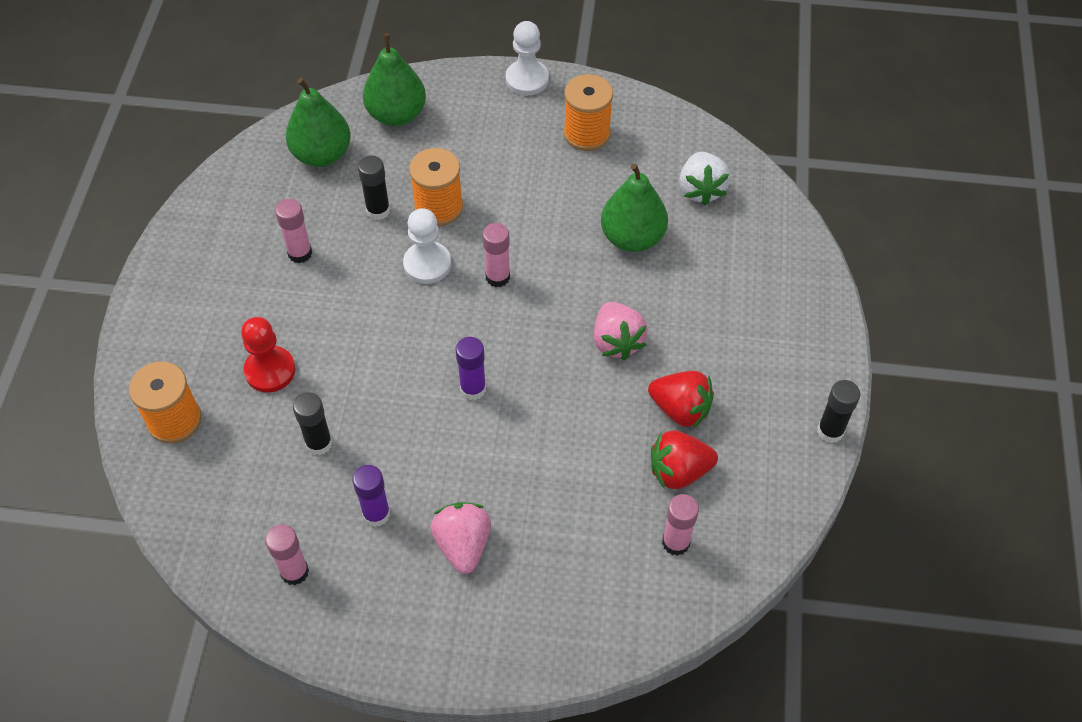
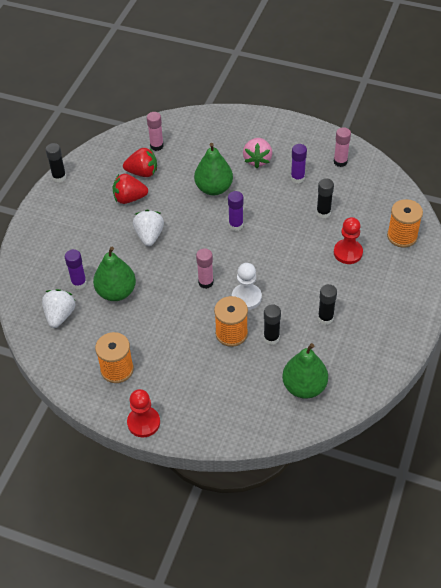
camera: 165 degrees left, 5 degrees down
pink glue stick [275,199,312,263] -> black glue stick [318,284,337,325]
green pear [363,33,426,126] -> green pear moved to [194,143,233,196]
white pawn [506,21,549,96] -> red pawn [127,389,160,438]
pink strawberry [593,302,648,360] -> white strawberry [133,210,164,246]
red strawberry [648,371,714,428] -> red strawberry turned 45 degrees counterclockwise [112,174,148,204]
none -> purple glue stick [65,249,87,289]

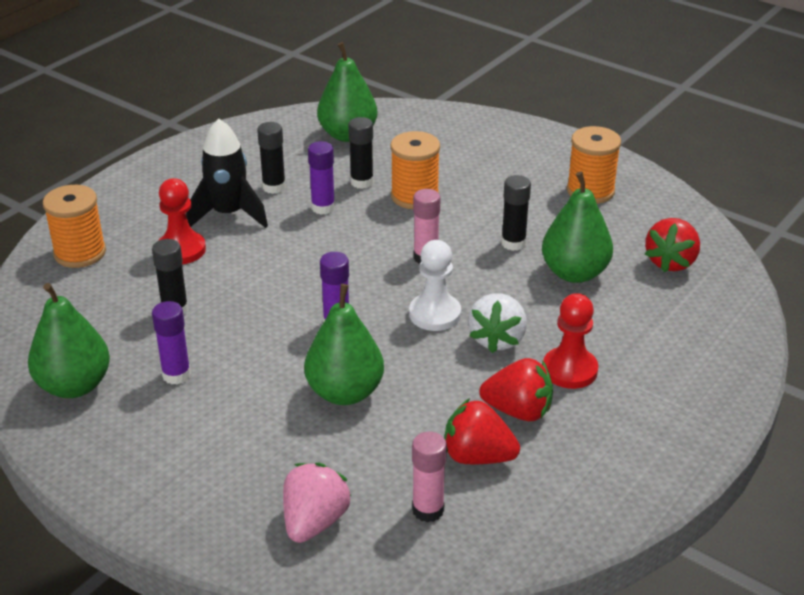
camera: 165 degrees left, 15 degrees down
white strawberry [42,289,76,328] -> red strawberry [645,218,700,273]
black glue stick [46,143,66,182] -> black glue stick moved to [501,175,531,251]
purple glue stick [65,249,87,289] -> purple glue stick moved to [308,141,335,215]
red pawn [127,389,160,438] -> red pawn moved to [543,293,598,389]
white pawn [232,263,262,310] -> white pawn moved to [409,240,461,331]
pink strawberry [243,138,272,168] -> pink strawberry moved to [283,463,352,543]
pink glue stick [334,127,351,167] -> green pear [28,283,110,398]
none -> black rocket [186,119,268,228]

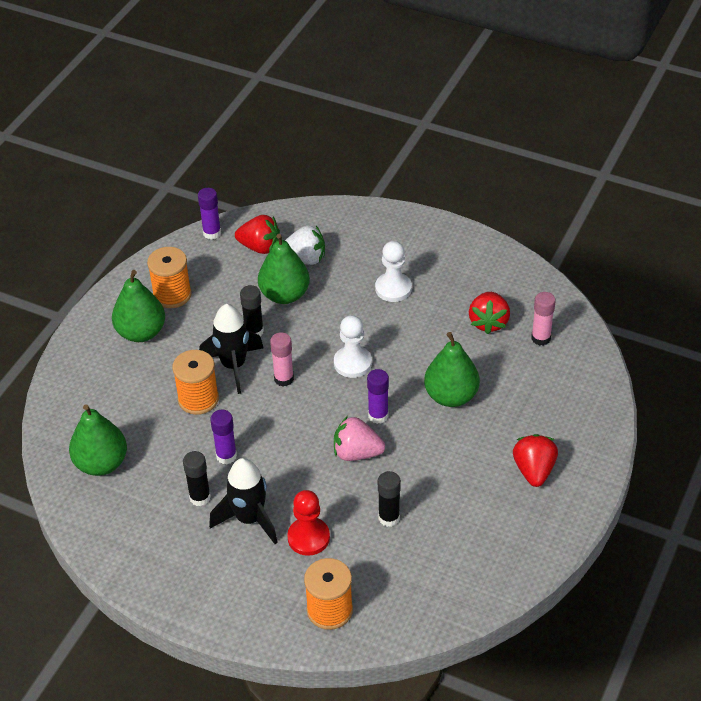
camera: 100 degrees left, 10 degrees up
green pear [28,283,110,398] -> green pear moved to [112,270,165,342]
purple glue stick [152,301,191,385] -> purple glue stick moved to [198,188,221,240]
pink strawberry [283,463,352,543] -> pink strawberry moved to [334,416,385,461]
black glue stick [348,117,374,189] -> none
white strawberry [468,293,527,353] -> white strawberry moved to [285,226,325,265]
red strawberry [479,358,553,421] -> red strawberry moved to [513,434,558,487]
red pawn [543,293,598,389] -> white pawn [375,241,412,302]
none -> black rocket [199,304,264,394]

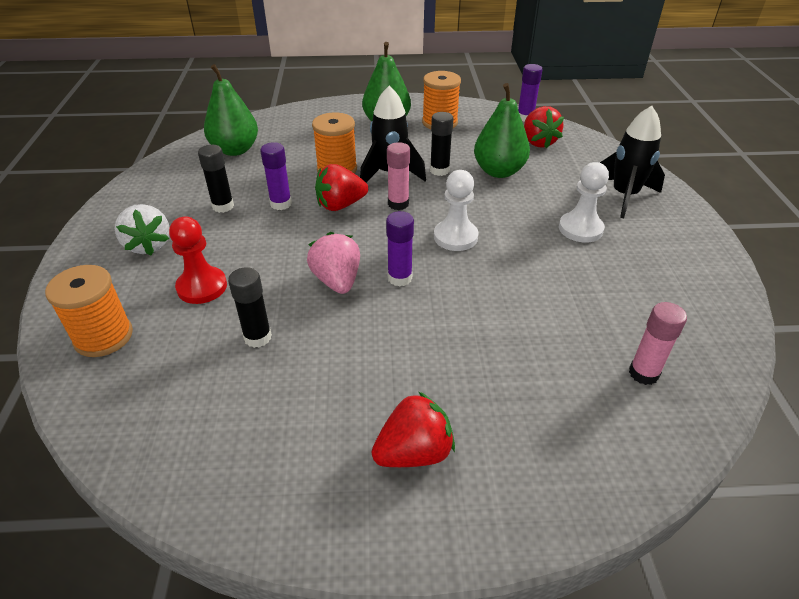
camera: 60 degrees right, 5 degrees down
black rocket [209,458,278,544] -> black rocket moved to [600,106,665,218]
white strawberry [285,226,325,265] -> white strawberry moved to [115,204,170,255]
green pear [424,332,480,407] -> none
red strawberry [469,292,510,334] -> red strawberry moved to [315,164,368,211]

